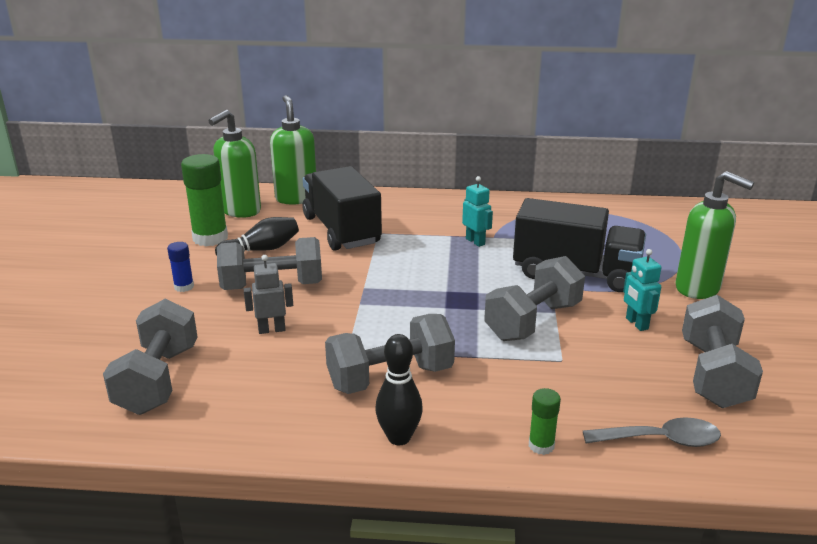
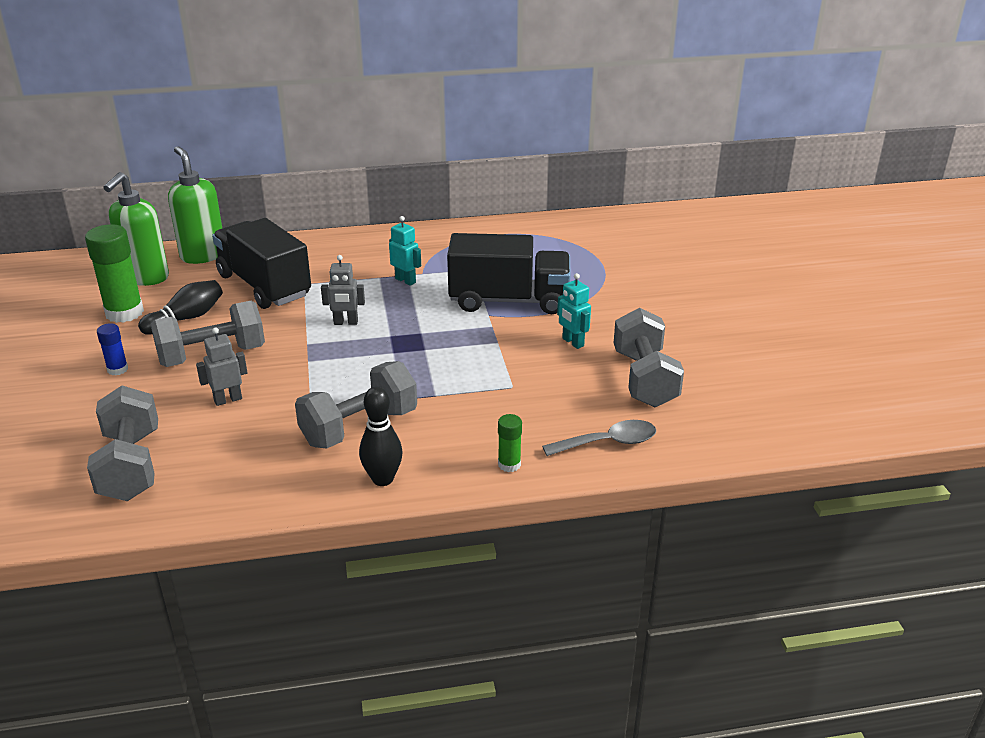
camera: 15 degrees left, 5 degrees up
grey dumbbell [484,256,585,341] -> none
green soap dispenser [676,171,754,299] -> none
none -> grey robot [321,255,365,325]

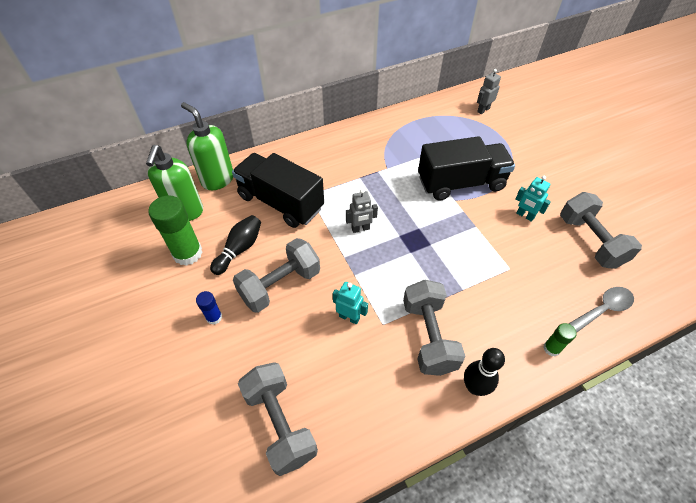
camera: 15 degrees left, 20 degrees up
grey robot [196,327,247,406] -> grey robot moved to [477,69,501,114]
grey dumbbell [295,361,417,448] -> grey dumbbell turned 45 degrees counterclockwise [403,280,466,376]
turquoise robot [389,216,421,286] -> turquoise robot moved to [333,282,368,325]

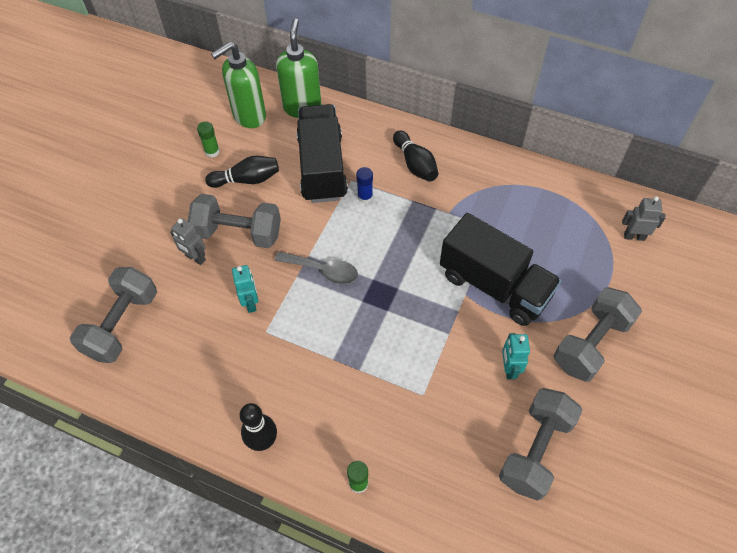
camera: 50 degrees right, 5 degrees up
green glue stick [148,195,203,266] -> green glue stick [197,121,220,158], size x0.50
blue glue stick [196,291,222,325] -> blue glue stick moved to [356,167,373,203]
grey robot [346,189,378,233] -> grey robot moved to [170,218,206,265]
grey dumbbell [403,280,466,376] -> grey dumbbell moved to [553,287,642,382]
grey spoon [569,287,634,333] -> grey spoon moved to [275,251,358,284]
none -> black bowling pin [393,131,438,182]

